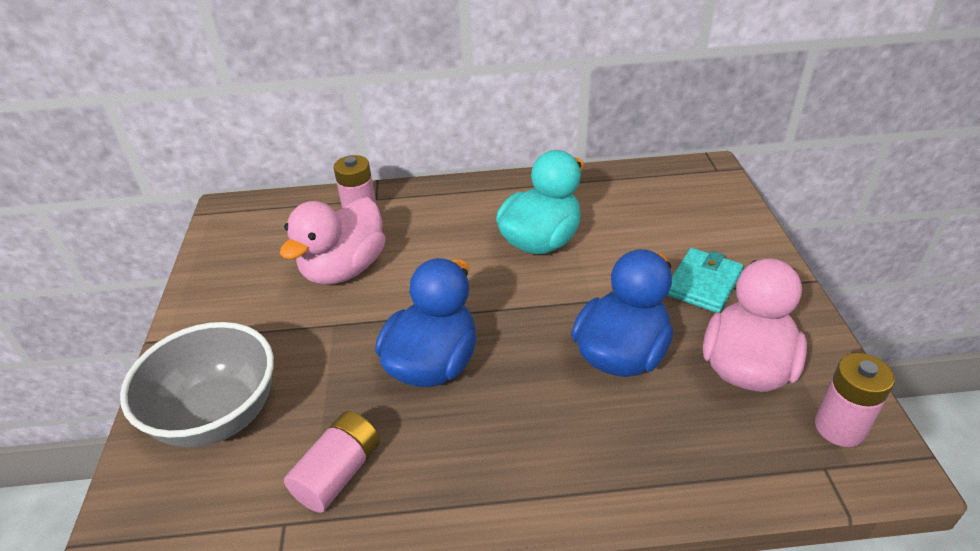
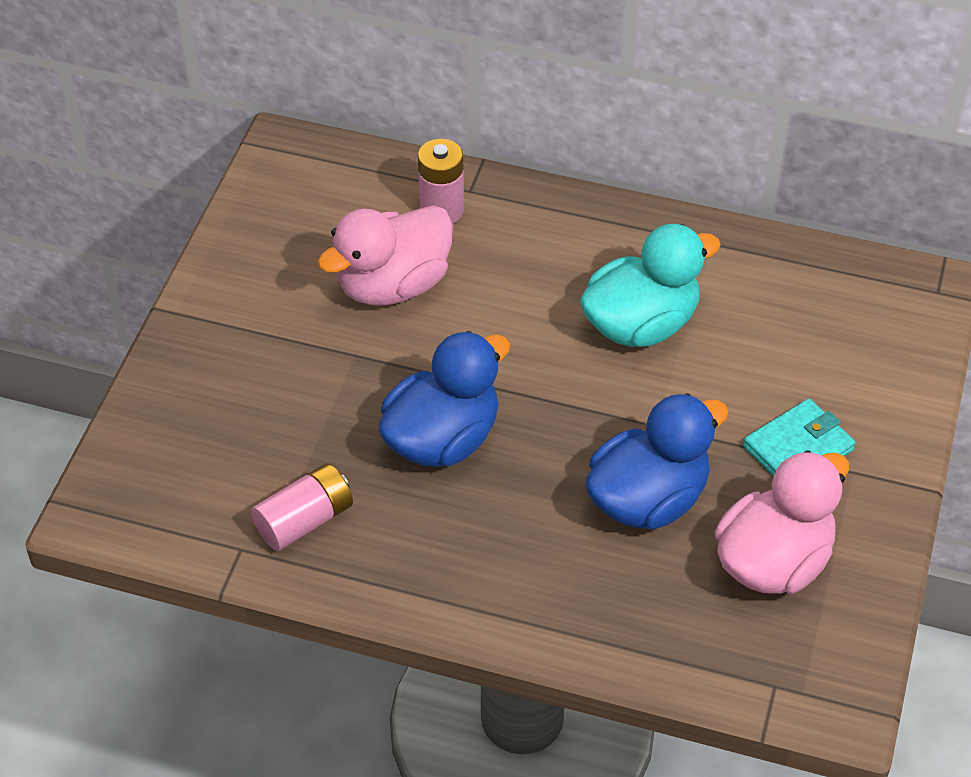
camera: 20 degrees right, 10 degrees up
grey bowl [120,322,274,448] -> none
pink battery [815,353,895,447] -> none

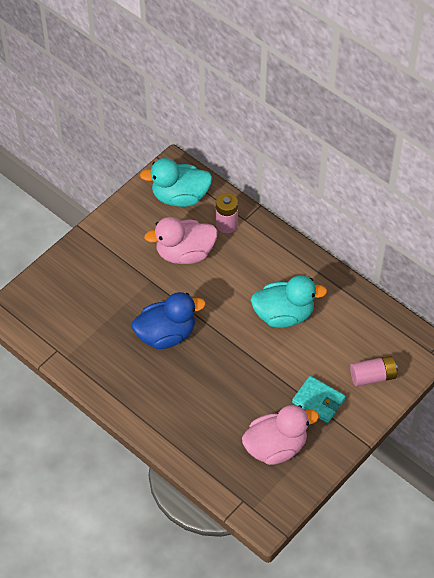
camera: 25 degrees right, 5 degrees up
pink battery [251,463,353,551] -> pink battery moved to [350,356,398,387]
blue duck [586,393,729,530] -> none
turquoise wallet [743,399,855,476] -> turquoise wallet turned 45 degrees clockwise [292,376,346,423]
none -> turquoise duck [140,158,212,207]

